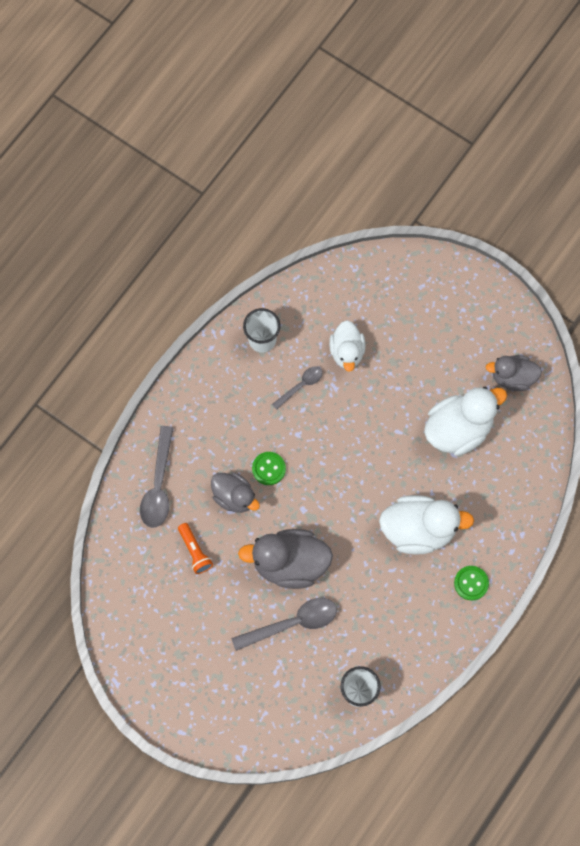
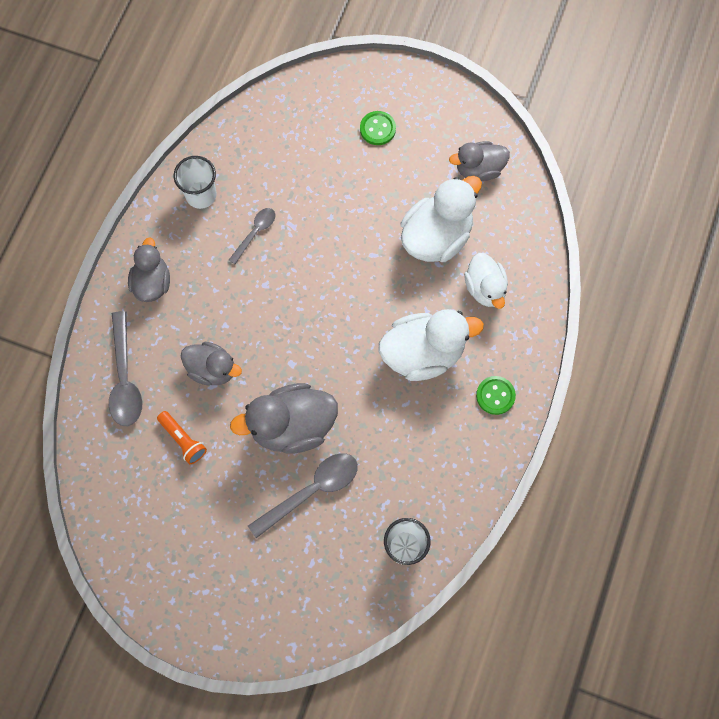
camera: 15 degrees left, 0 degrees up
green button [252,452,286,485] -> green button moved to [360,111,396,145]
white duck [329,320,365,372] -> white duck moved to [464,253,508,309]
none -> grey duck [128,237,170,302]

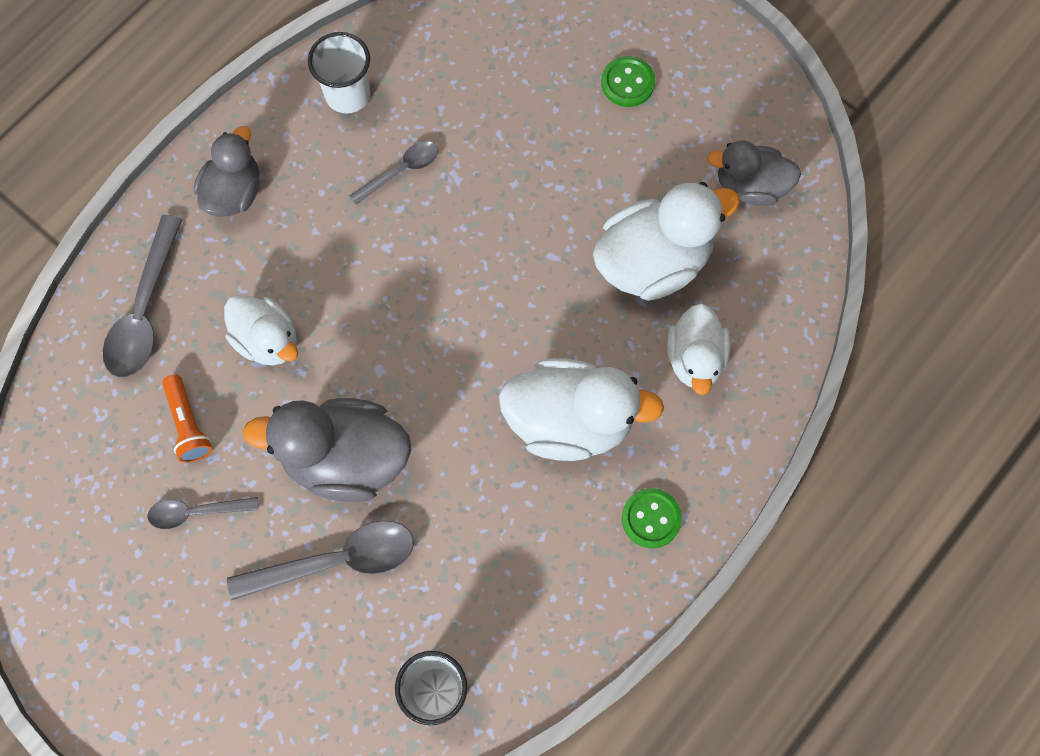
camera: 20 degrees right, 0 degrees up
grey duck [181,342,242,386] -> white duck [224,295,298,365]
none -> grey spoon [147,497,259,529]

